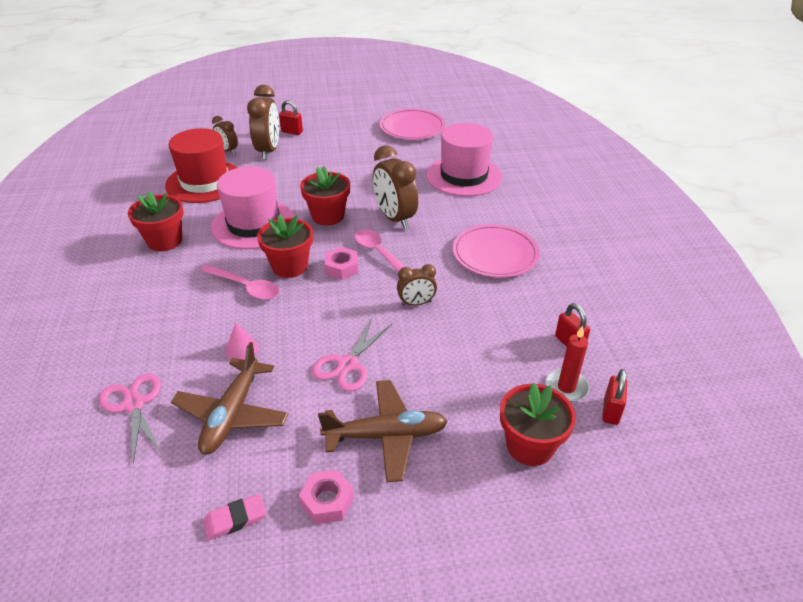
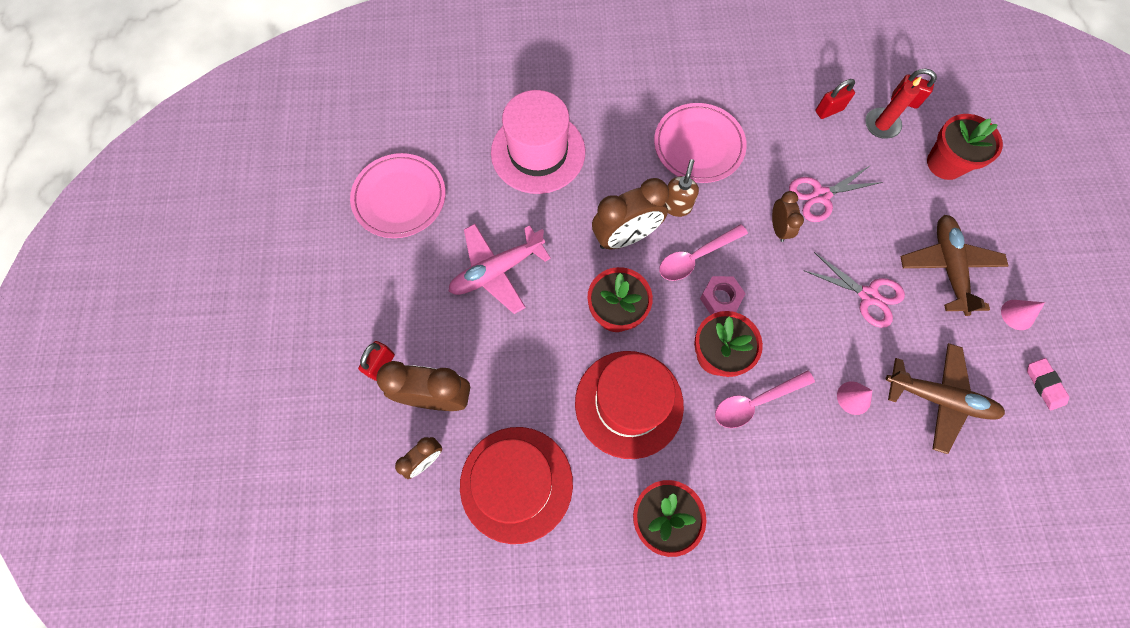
camera: 85 degrees left, 30 degrees up
pink scissors [99,374,162,464] -> pink scissors moved to [789,165,883,222]
pink spoon [201,264,279,300] -> pink spoon turned 150 degrees counterclockwise [715,370,815,428]
pink hat [211,166,295,249] -> red hat [575,351,684,459]
pink nut [299,470,354,524] -> pink cone [1001,300,1045,330]
none -> pink plane [448,224,551,314]
none -> brown soap dispenser [666,159,699,217]

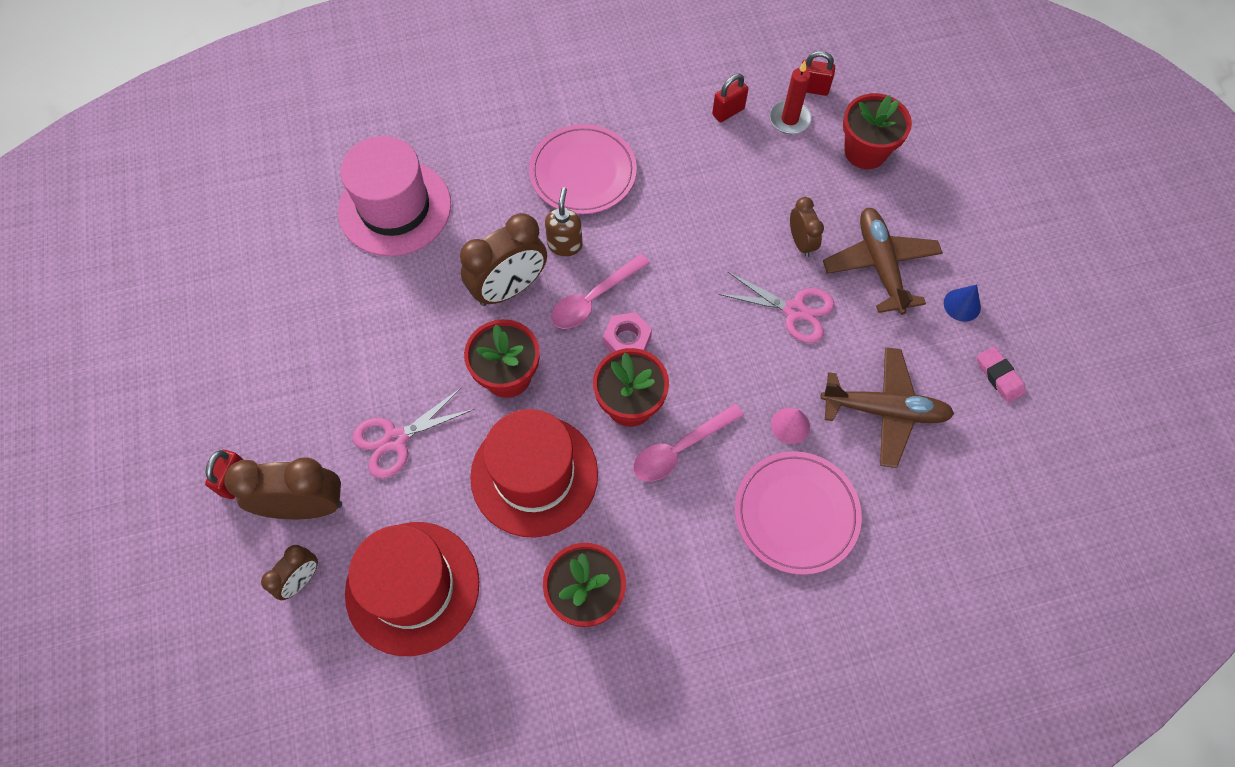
camera: 10 degrees left, 5 degrees down
pink plate [350,153,446,238] -> pink plate moved to [735,451,862,575]
pink plane [448,224,551,314] -> none
brown clock [772,191,804,242] -> brown clock moved to [790,197,824,257]
pink scissors [789,165,883,222] -> pink scissors moved to [353,388,474,478]
pink cone [1001,300,1045,330] -> blue cone [944,284,981,322]

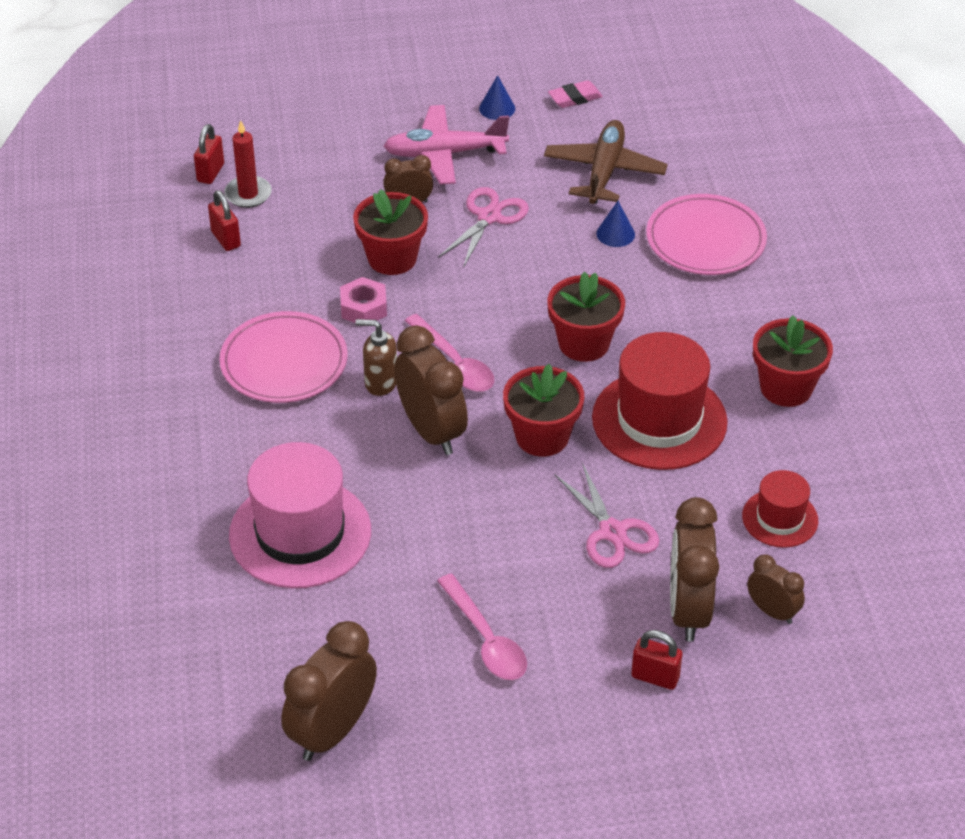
camera: 85 degrees left, 20 degrees down
red hat [345,522,479,656] -> red hat [742,470,818,548], size x0.54
pink nut [603,312,652,353] -> pink nut moved to [340,277,387,323]
pink spoon [633,404,744,482] -> pink spoon moved to [437,574,527,680]
pink cone [771,408,810,444] -> blue cone [597,201,635,247]
brown plane [823,208,943,315] -> pink plane [384,105,509,185]
red flower pot [843,93,912,169] -> red flower pot moved to [353,189,428,275]
none -> brown clock [281,621,377,761]

